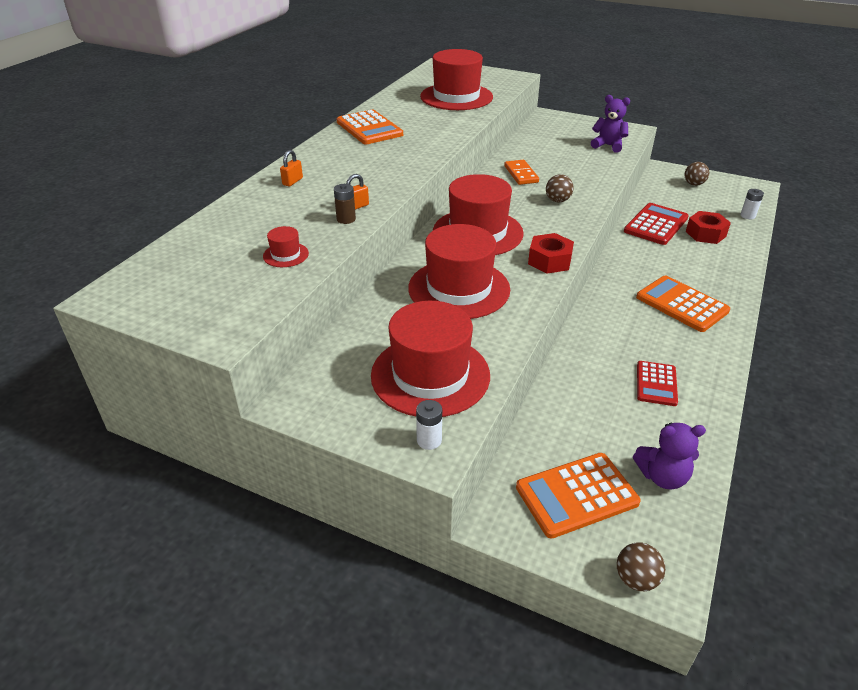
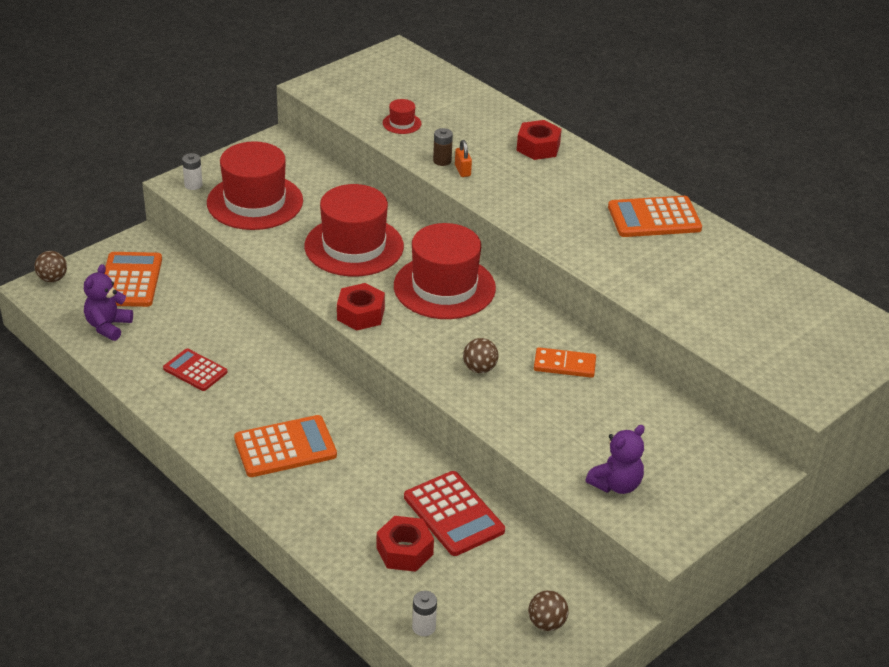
camera: 110 degrees right, 0 degrees up
orange padlock [280,150,303,186] -> red nut [517,120,562,160]
red hat [420,49,493,110] -> none

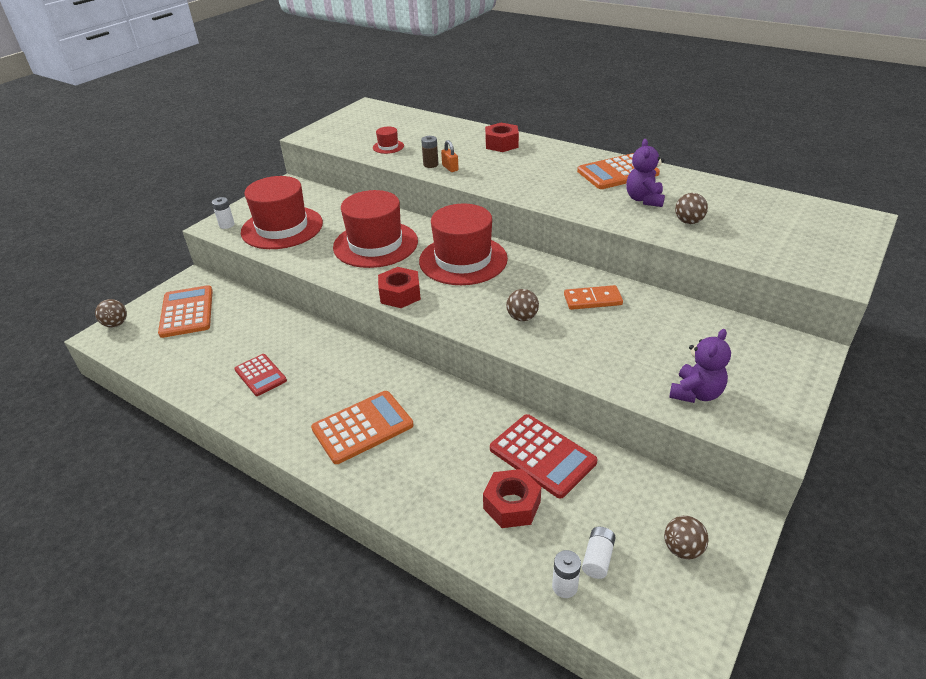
camera: 10 degrees left, 0 degrees up
purple teddy bear [84,264,133,341] -> purple teddy bear moved to [626,139,665,207]
red calculator [163,348,227,391] -> red calculator turned 150 degrees counterclockwise [234,354,287,396]
none -> white battery [582,527,616,579]
none -> brown ball [675,193,708,224]

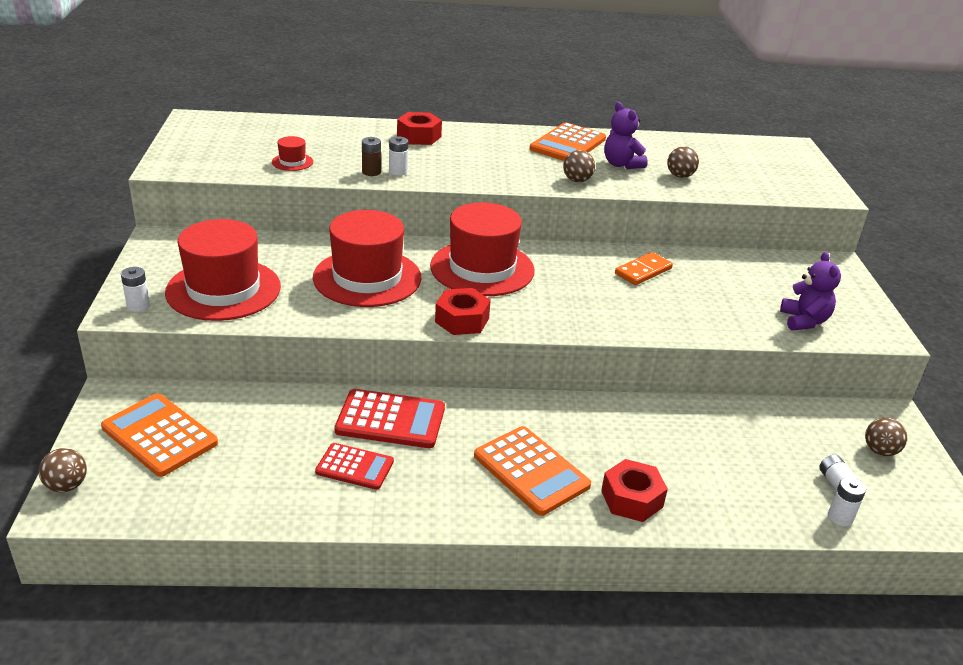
camera: 40 degrees left, 5 degrees down
orange calculator [311,391,413,464] -> orange calculator turned 120 degrees clockwise [474,426,591,516]
orange padlock [441,140,459,172] -> white battery [389,136,408,176]
red nut [483,469,541,528] -> red nut moved to [601,459,668,522]
red calculator [490,414,597,499] -> red calculator moved to [335,389,445,448]
brown ball [506,289,539,321] -> brown ball moved to [563,150,595,182]

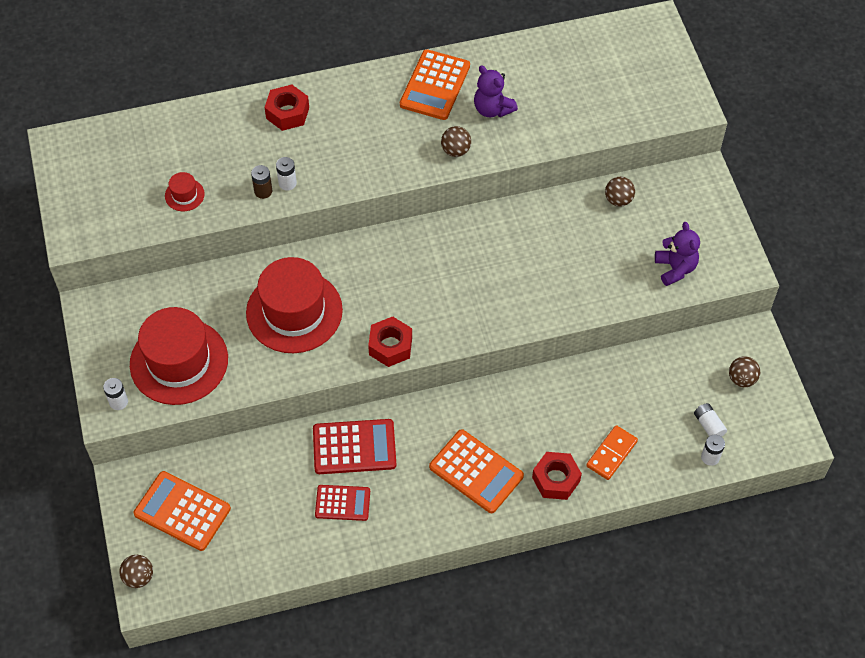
camera: 10 degrees left, 25 degrees up
red hat [430,202,535,296] -> none
orange domino [615,252,673,285] -> orange domino moved to [586,425,638,480]
brown ball [667,146,699,178] -> brown ball moved to [605,177,635,207]

